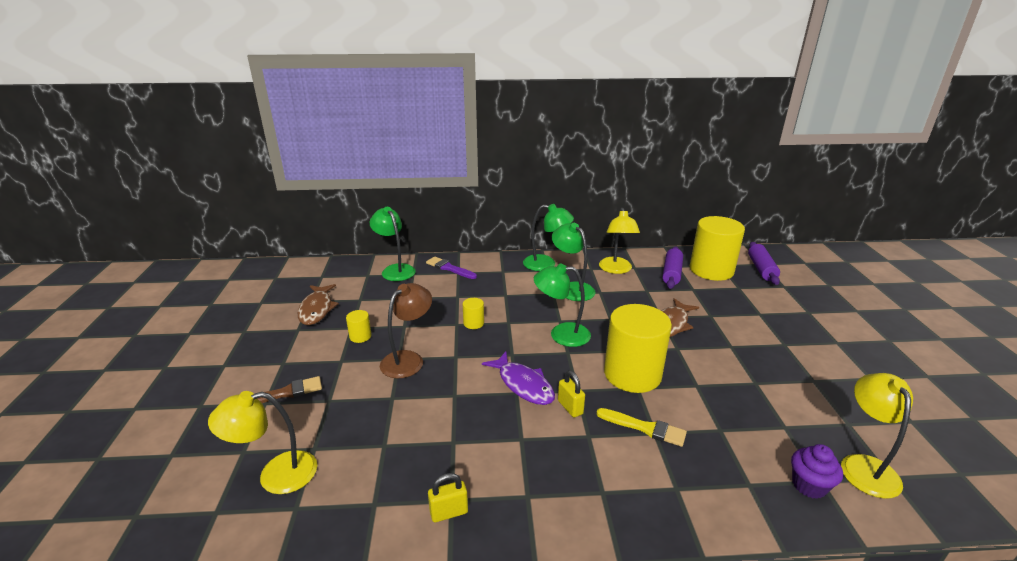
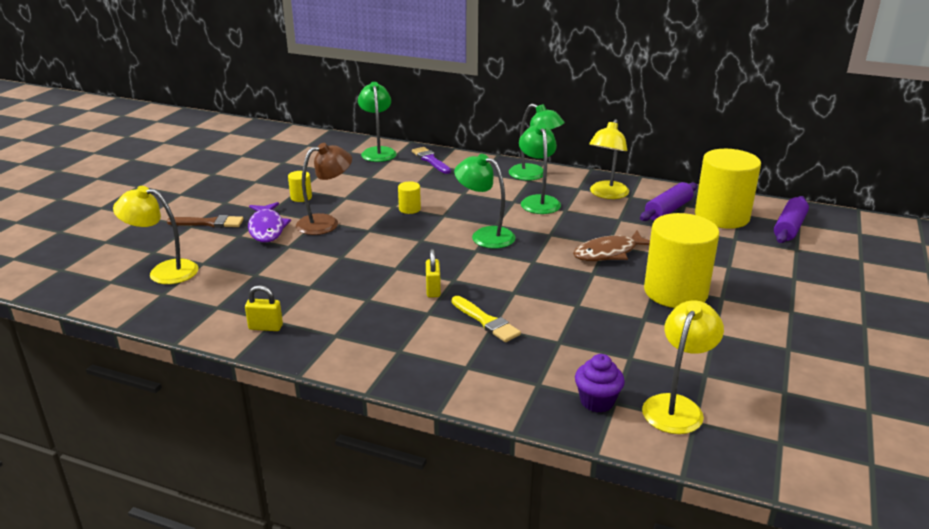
camera: 25 degrees right, 0 degrees up
brown fish [298,284,339,325] -> none
purple fish [482,352,555,405] -> purple fish moved to [248,202,291,242]
yellow cylinder [604,304,672,393] -> yellow cylinder moved to [644,213,720,308]

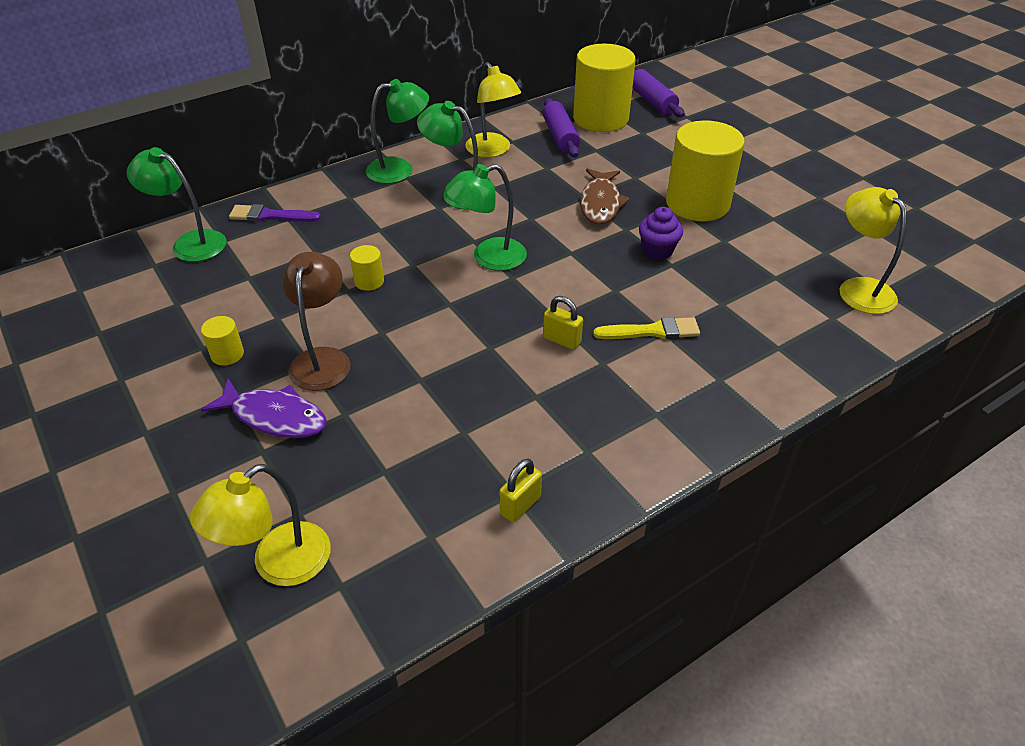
camera: 55 degrees left, 15 degrees up
brown brush [167,215,244,228] -> none
purple cupcake [575,354,625,413] -> purple cupcake moved to [639,207,683,260]

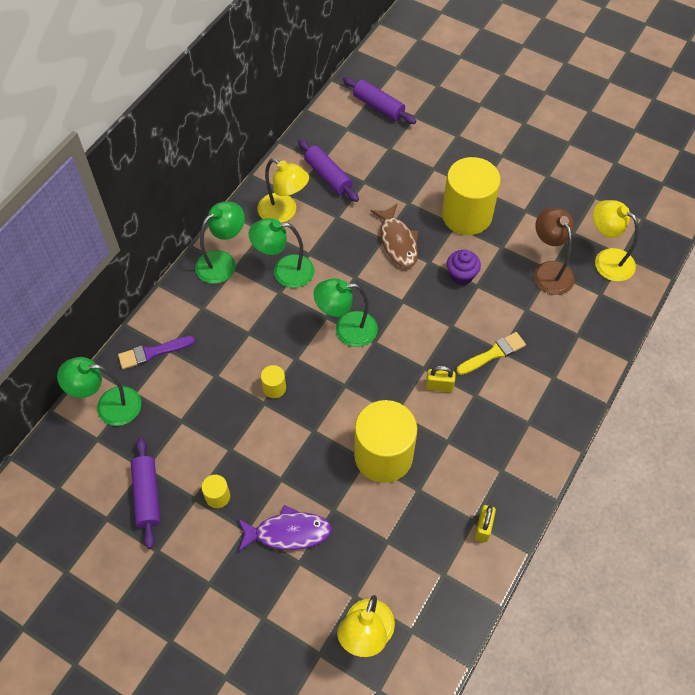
camera: 25 degrees left, 15 degrees up
brown lamp [283,252,351,391] -> brown lamp moved to [534,207,575,295]
green lamp [445,164,527,271] -> green lamp turned 45 degrees clockwise [314,278,378,347]
yellow cylinder [573,44,636,132] -> yellow cylinder moved to [354,400,417,483]
none -> purple rolling pin [131,438,160,549]

